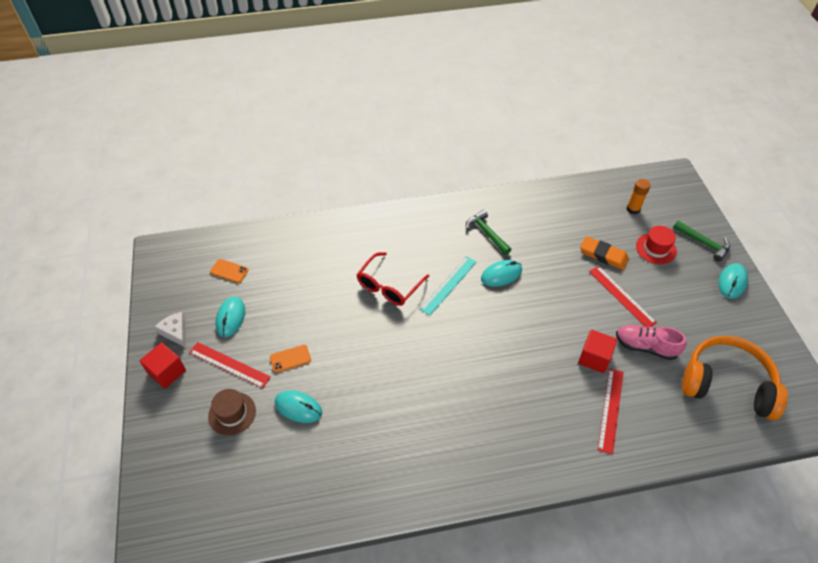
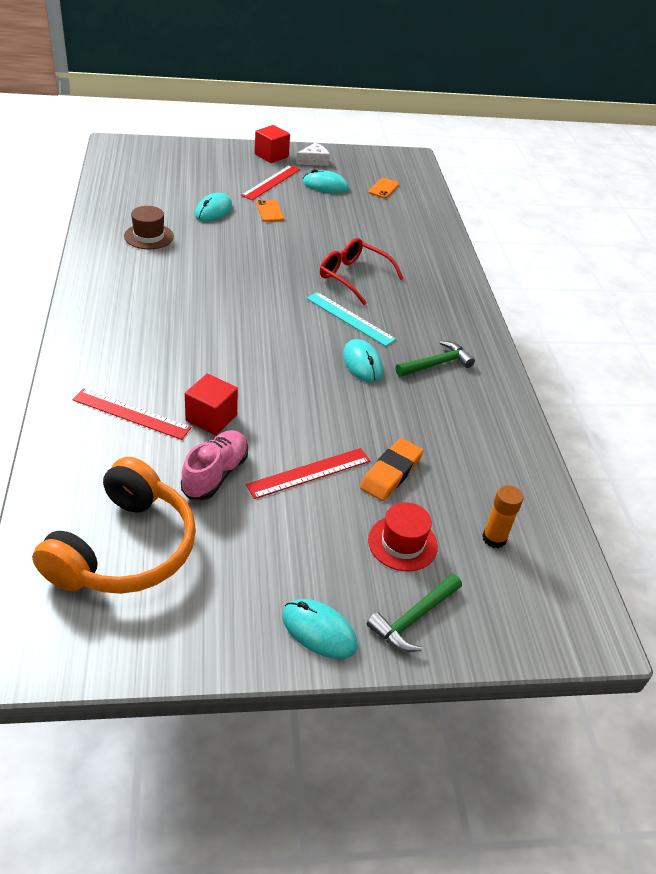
camera: 90 degrees right, 10 degrees down
brown hat [208,389,256,436] -> brown hat moved to [124,206,174,249]

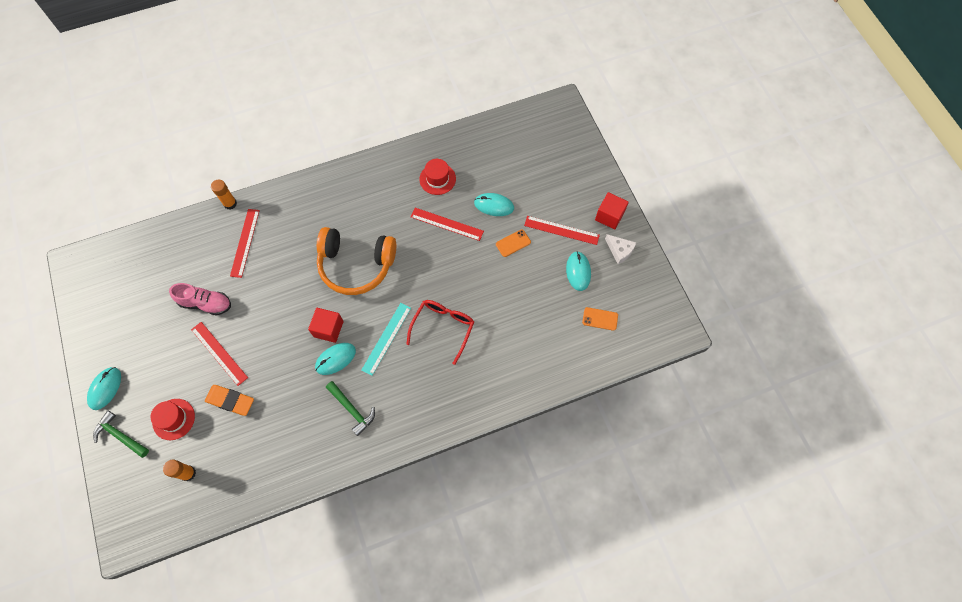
camera: 80 degrees right, 25 degrees up
orange headphones [32,457,196,594] -> orange headphones moved to [317,227,396,295]
brown hat [124,206,174,249] -> red hat [419,159,456,195]
red cube [185,374,238,435] -> red cube moved to [308,308,344,343]
none -> orange glue stick [211,179,237,209]
none -> red ruler [411,208,484,241]

